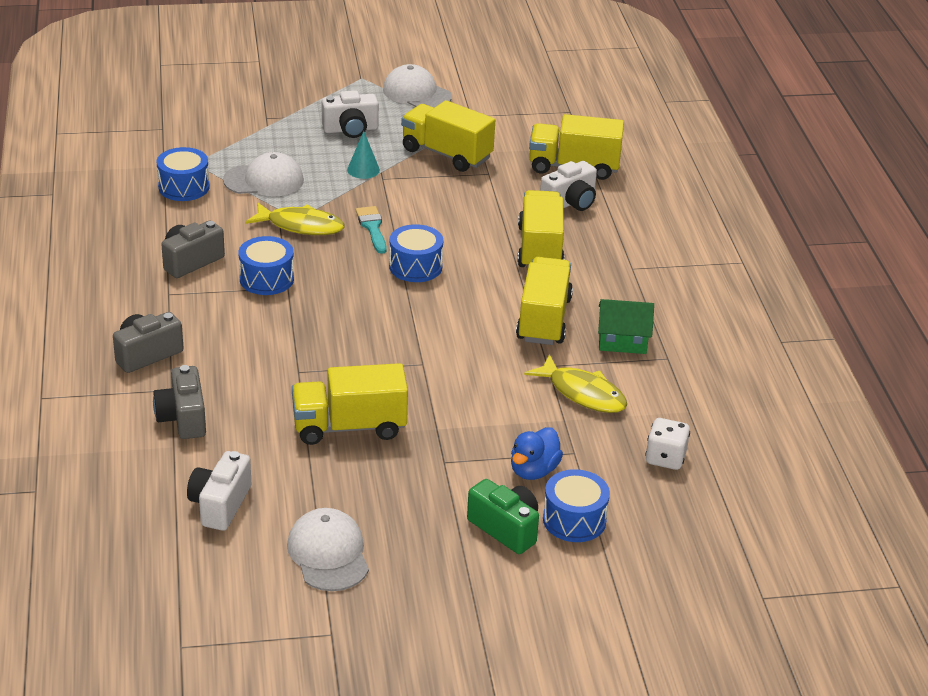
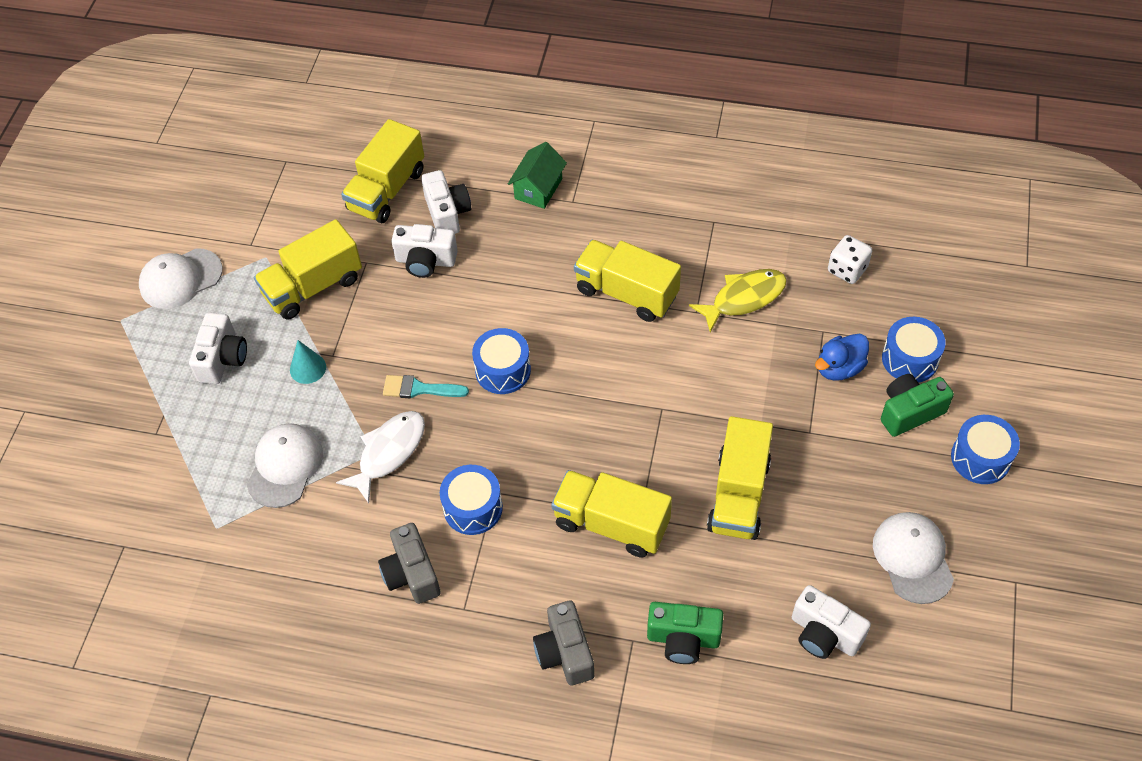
camera: 65 degrees left, 20 degrees up
grey camera [153,365,206,439] -> green camera [647,602,723,664]
blue drum [157,147,209,201] -> blue drum moved to [951,415,1020,484]
yellow fish [245,202,344,235] -> white fish [336,411,425,503]
white cap [287,508,369,591] -> white cap turned 75 degrees clockwise [873,512,954,604]
blue duck [511,427,563,480] -> blue duck turned 90 degrees clockwise [815,333,869,381]
yellow truck [517,190,565,269] -> yellow truck moved to [551,470,672,558]
green house [598,299,654,354] -> green house moved to [508,142,567,209]
none -> white camera [391,224,458,278]

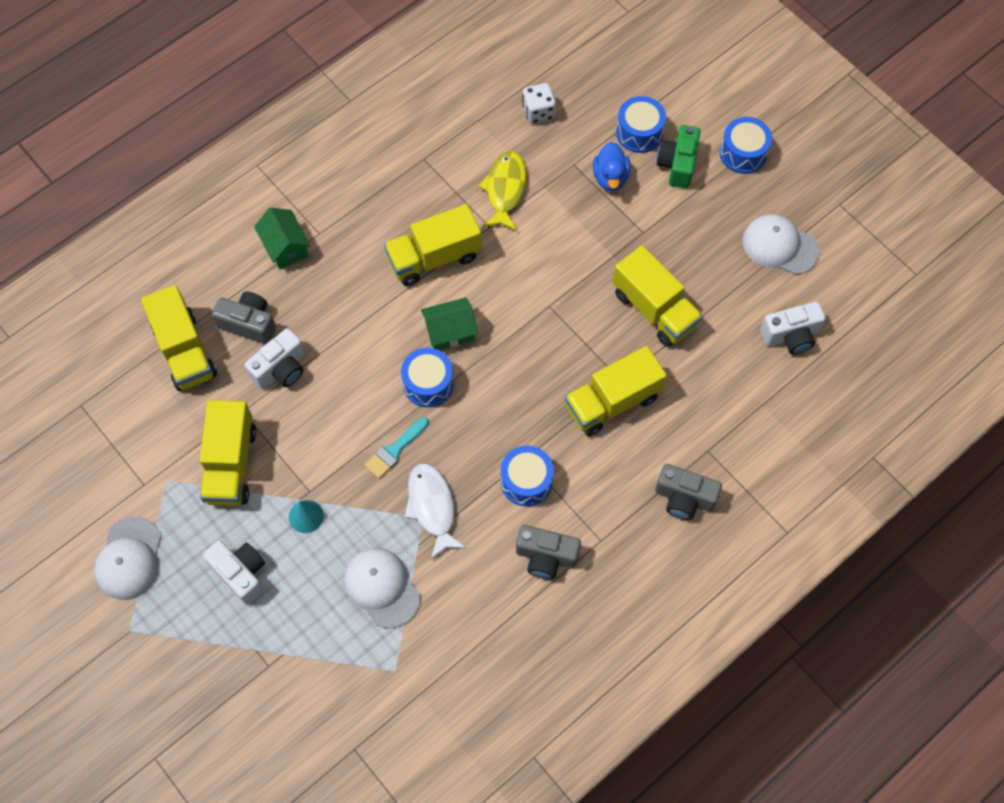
camera: 55 degrees left, 10 degrees up
white camera [421,170,471,234] -> grey camera [212,291,276,344]
green camera [647,602,723,664] -> none
none -> green house [421,297,478,350]

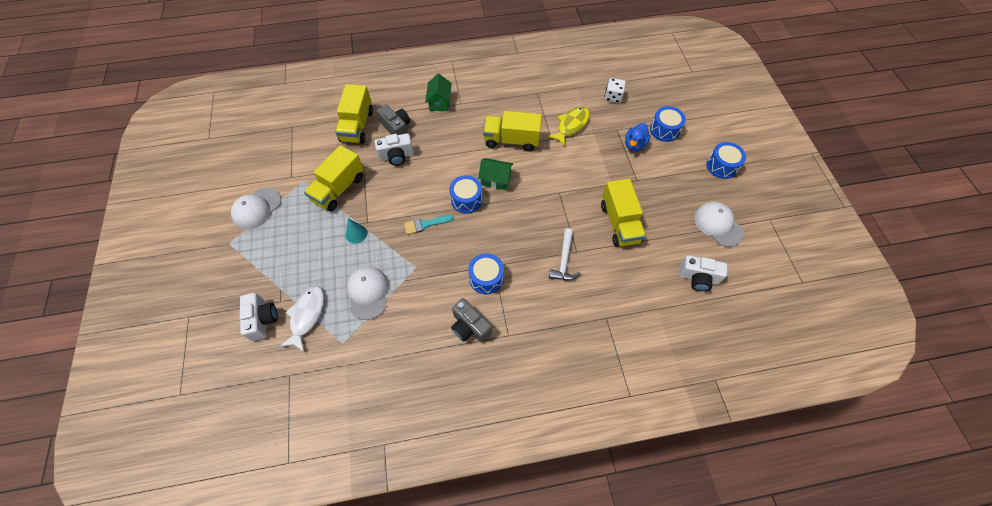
camera: 30 degrees right, 5 degrees down
white camera [203,540,265,605] -> white camera moved to [240,293,278,341]
white fish [405,463,467,560] -> white fish moved to [279,286,324,352]
yellow truck [565,346,667,436] -> white hammer [549,228,580,280]
grey camera [655,464,722,520] -> none
green camera [657,125,700,188] -> none

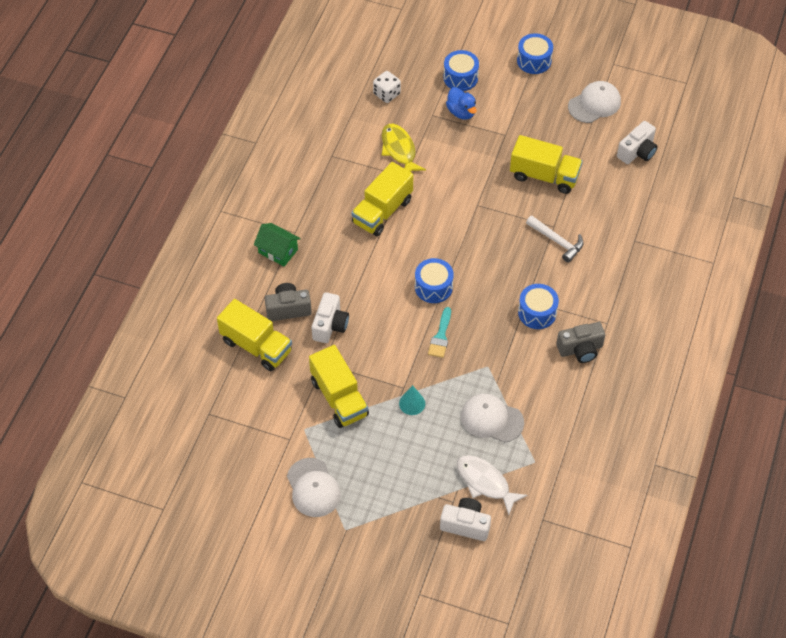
camera: 60 degrees left, 5 degrees down
green house [478,158,513,190] -> none
white cap [694,202,744,247] -> white cap turned 150 degrees clockwise [568,81,621,123]

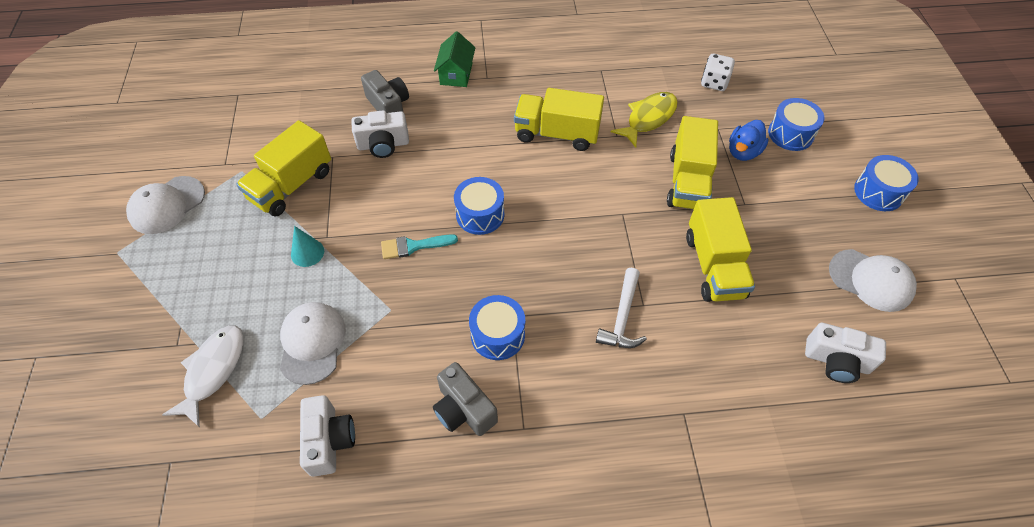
camera: 65 degrees right, 0 degrees up
yellow truck [217,299,292,371] -> yellow truck moved to [667,116,718,210]
white camera [440,498,491,541] -> white camera moved to [300,395,355,477]

